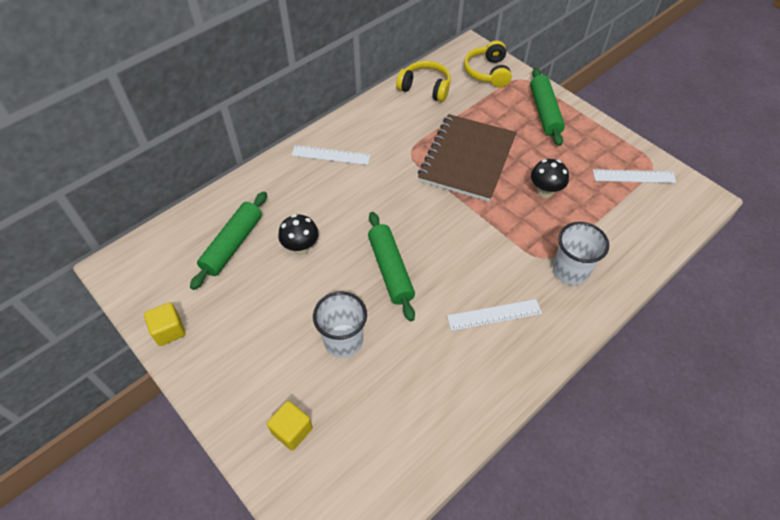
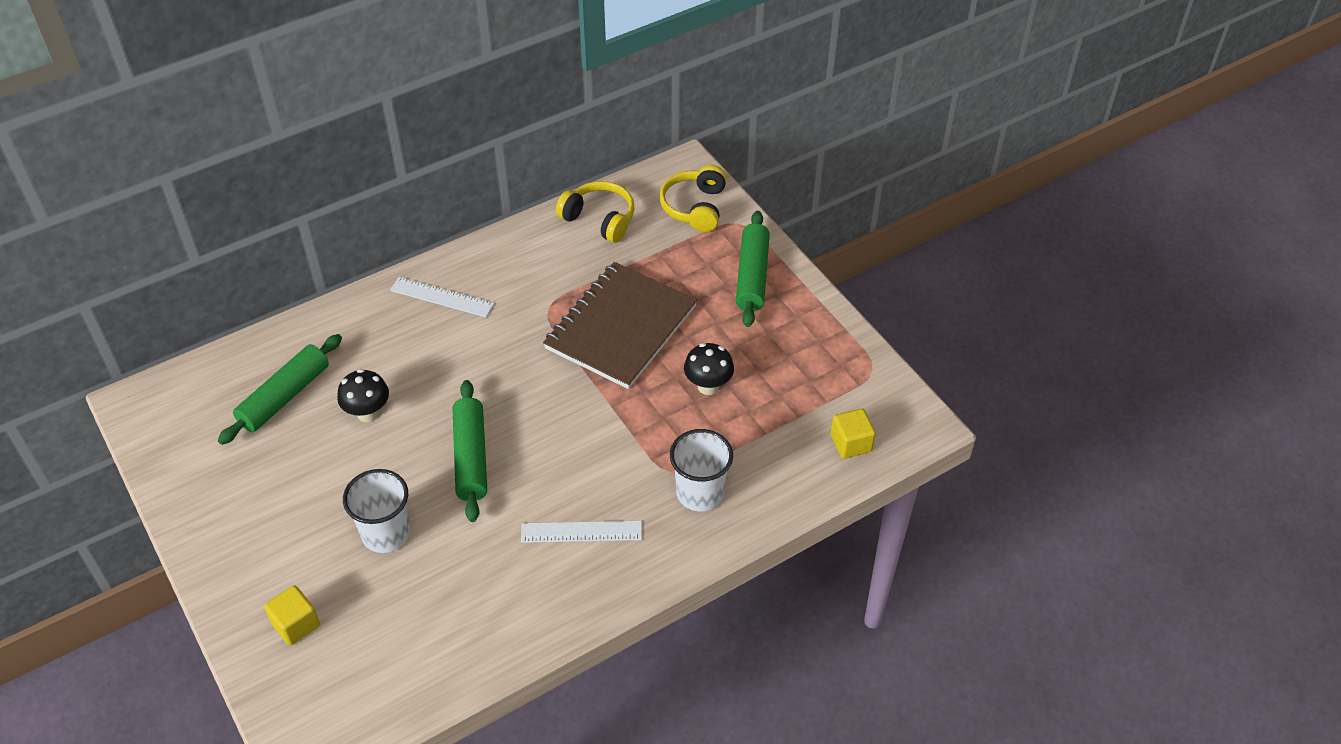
camera: 10 degrees right, 5 degrees down
yellow cube [144,302,186,346] -> yellow cube moved to [831,408,876,459]
white ruler [593,169,676,183] -> none

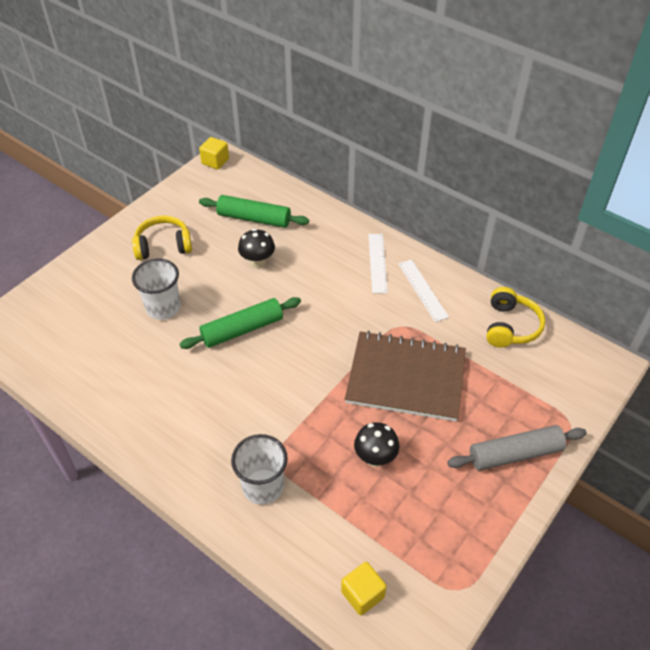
camera: 70 degrees right, 0 degrees up
yellow cube [264,585,320,645] -> yellow cube moved to [199,137,229,170]
white ruler [521,521,642,543] -> white ruler moved to [398,259,449,322]
yellow headphones [660,165,727,232] -> yellow headphones moved to [132,215,192,260]
green rolling pin [736,211,770,327] -> grey rolling pin [447,425,587,471]

